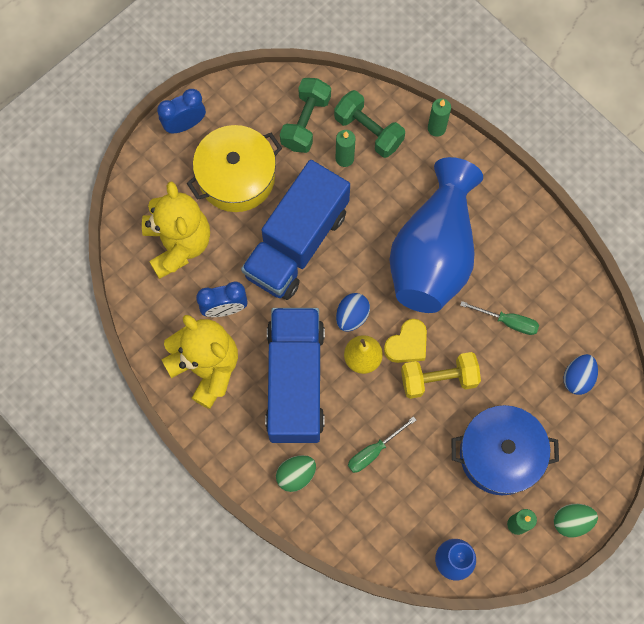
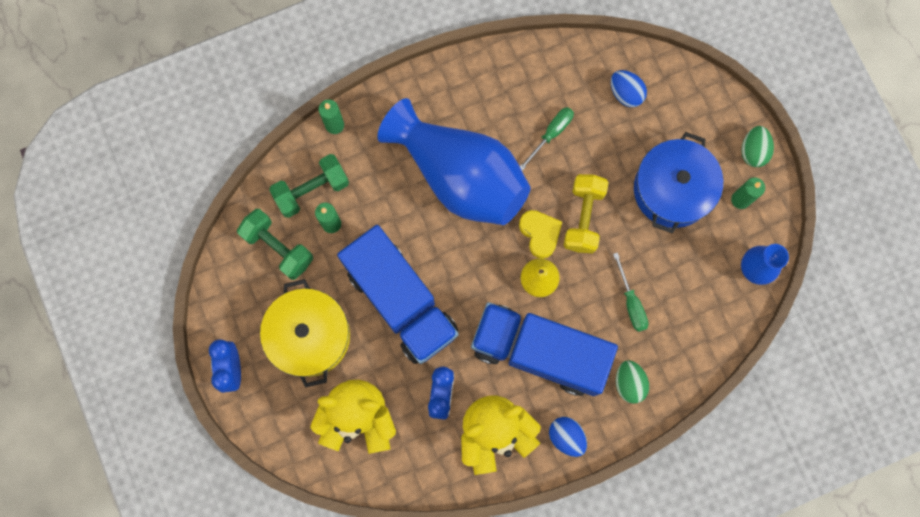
camera: 70 degrees left, 5 degrees up
blue egg [336,293,370,332] -> blue egg moved to [549,417,587,457]

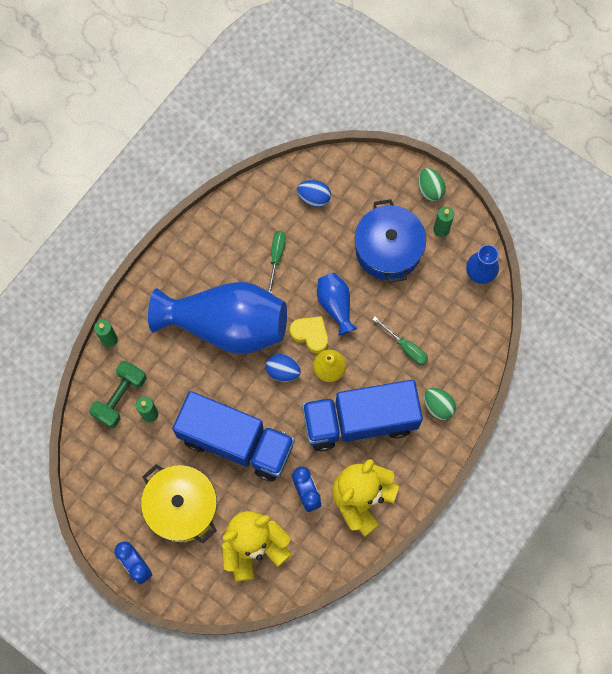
camera: 30 degrees left, 5 degrees down
green dumbbell [237,209,313,280] -> none
blue egg [549,417,587,457] -> blue egg moved to [266,354,301,382]
yellow dumbbell [564,174,609,253] -> blue vase [317,273,357,336]

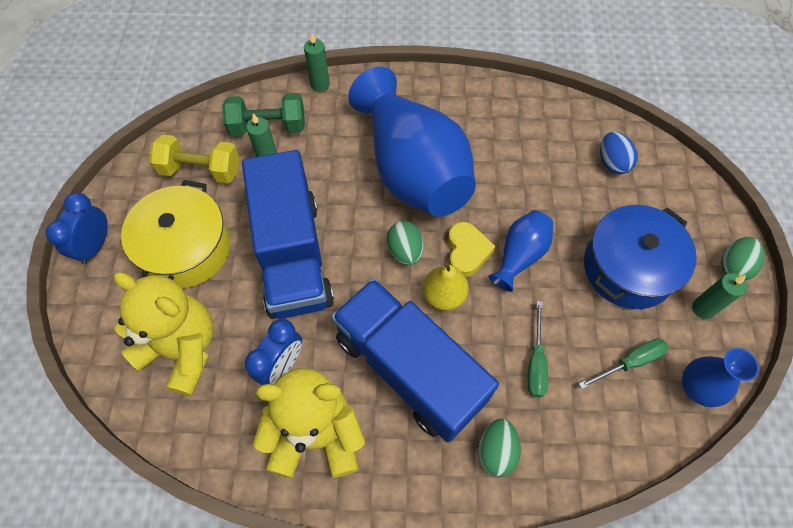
camera: 55 degrees right, 10 degrees down
blue egg [266,354,301,382] -> green egg [387,221,424,265]
green screwdriver [268,231,286,293] -> green screwdriver moved to [579,338,668,389]
none -> yellow dumbbell [149,134,240,183]

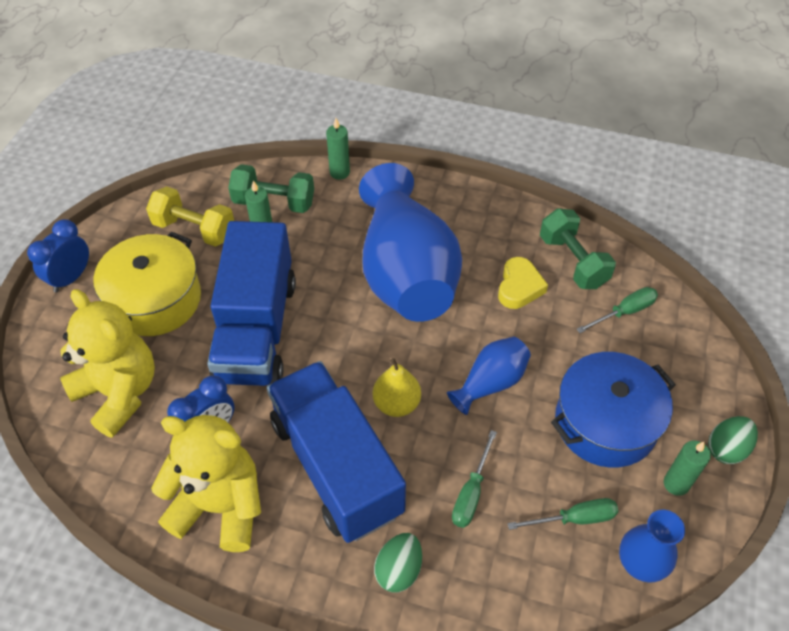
camera: 15 degrees right, 10 degrees down
green egg [387,221,424,265] -> none
yellow heart [448,222,495,277] -> yellow heart moved to [498,257,548,309]
blue egg [600,132,638,174] -> green screwdriver [576,287,658,333]
none -> green dumbbell [540,208,616,289]

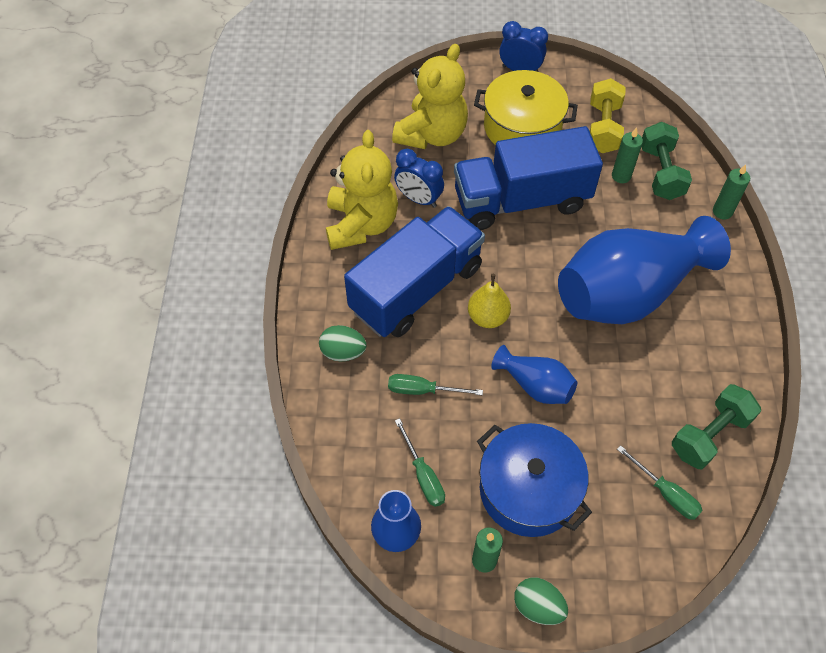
camera: 75 degrees right, 5 degrees up
yellow heart [498,257,548,309] -> none

